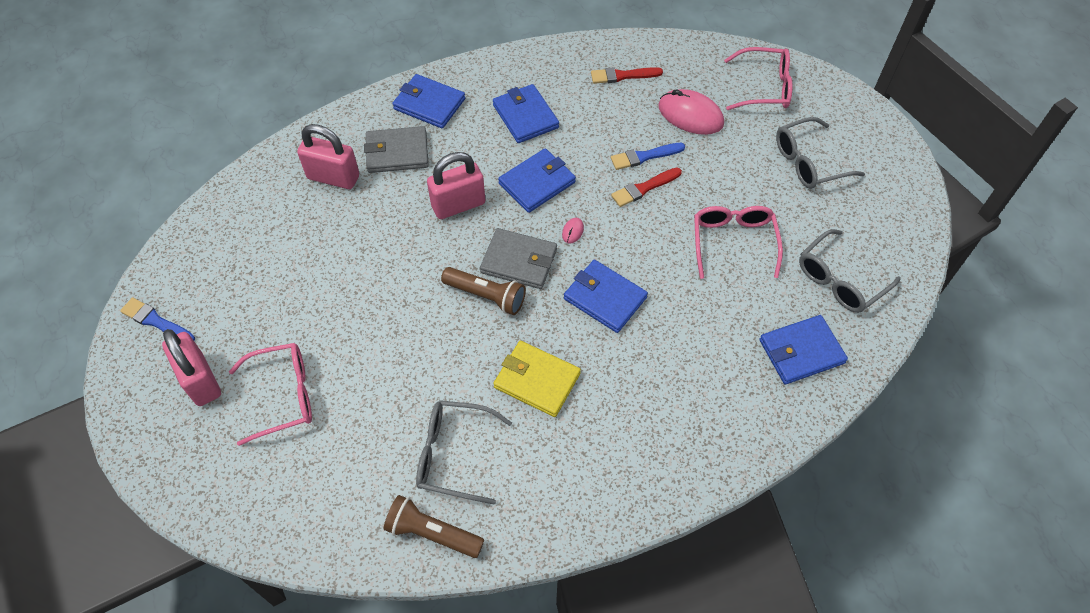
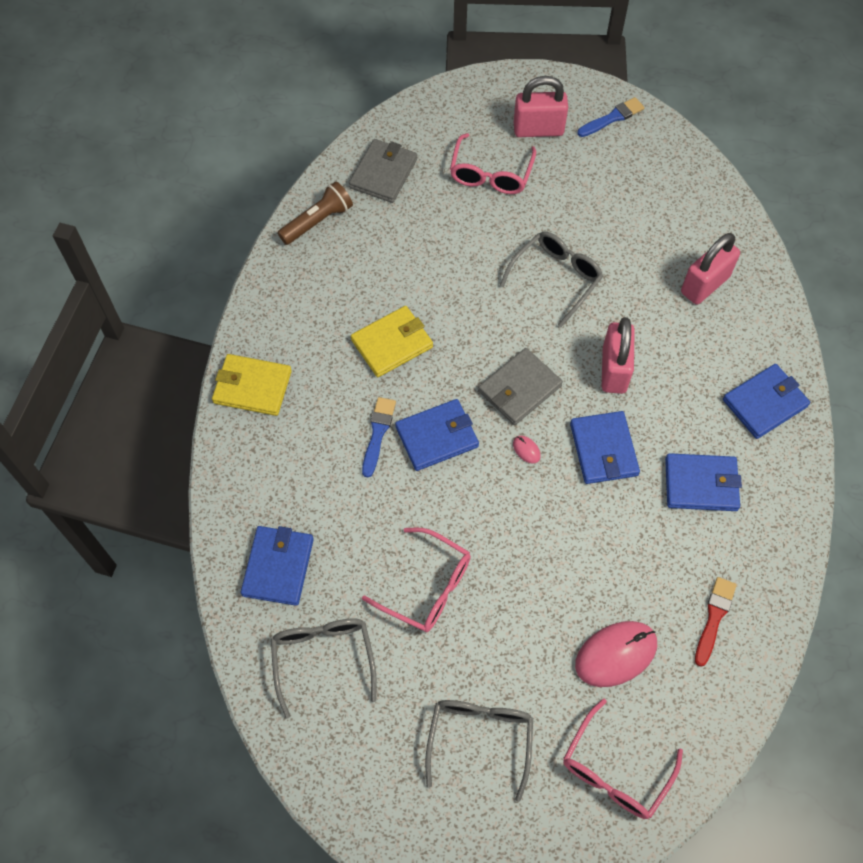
camera: 120 degrees right, 5 degrees up
grey wallet [364,126,429,173] -> grey wallet moved to [349,139,417,203]
grey glasses [416,400,512,504] -> grey glasses moved to [500,232,603,327]
brown flashlight [441,267,526,315] -> none
blue brush [611,143,685,170] -> blue brush moved to [362,397,396,477]
red brush [611,168,682,207] -> none
none -> yellow wallet [212,354,292,416]

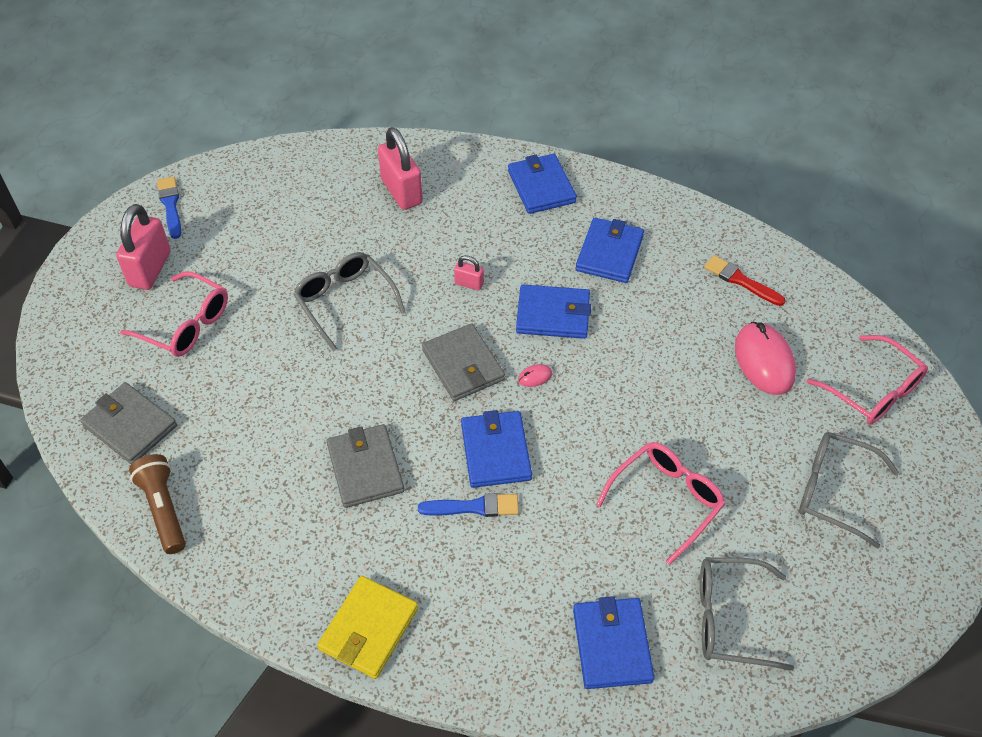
camera: 75 degrees left, 10 degrees down
blue wallet [241,526,314,606] -> blue wallet turned 60 degrees clockwise [573,596,654,689]
yellow wallet [351,306,433,377] -> grey wallet [326,424,404,508]
blue brush [362,397,396,477] -> blue brush turned 150 degrees clockwise [418,493,519,517]
pink padlock [602,317,635,394] -> pink padlock [454,255,484,291], size x0.49

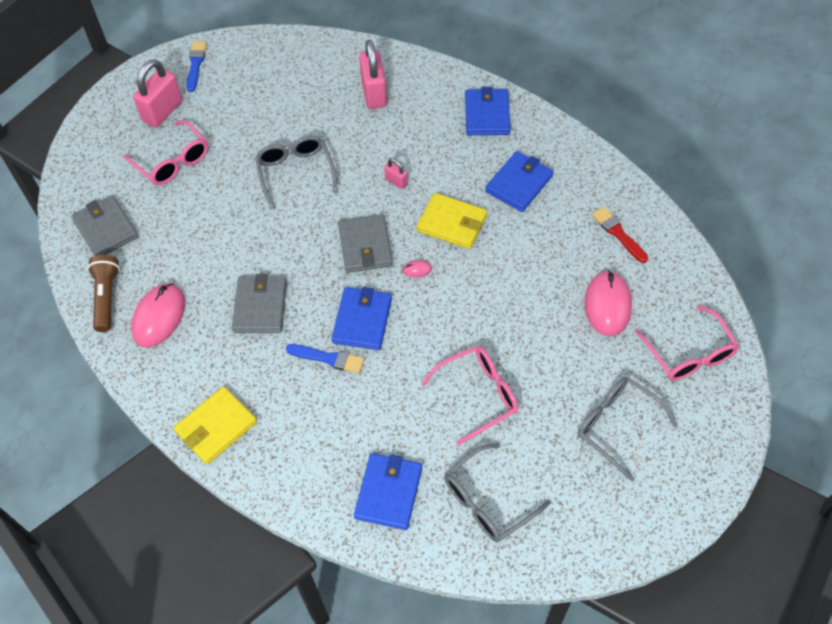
camera: 20 degrees right, 5 degrees up
blue wallet [516,285,591,339] -> yellow wallet [417,193,487,249]
grey glasses [700,557,794,671] -> grey glasses turned 60 degrees counterclockwise [444,443,551,542]
none -> pink mouse [131,283,185,348]

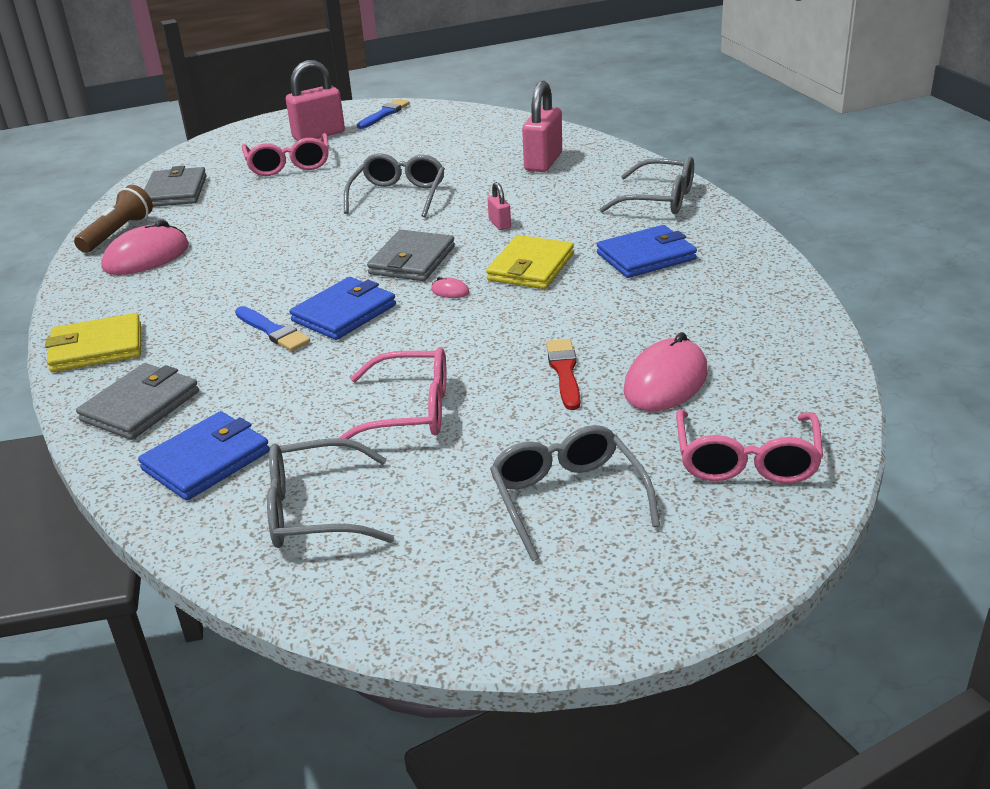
camera: 30 degrees right, 25 degrees down
grey wallet [232,274,287,333] -> grey wallet moved to [76,363,199,440]
yellow wallet [417,193,487,249] -> yellow wallet turned 60 degrees clockwise [486,235,574,289]
blue wallet [465,87,511,135] -> grey glasses [600,156,694,214]
red brush [592,207,648,263] -> red brush moved to [546,339,580,410]

